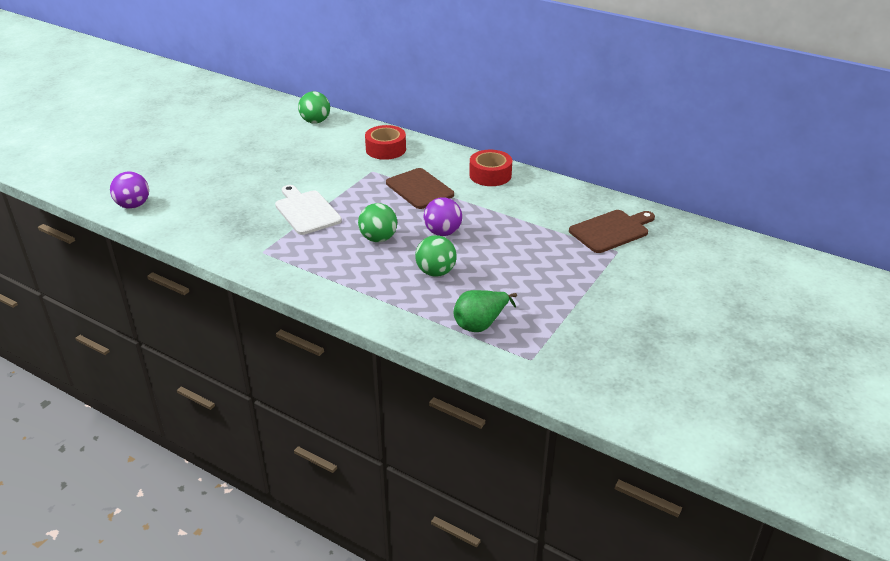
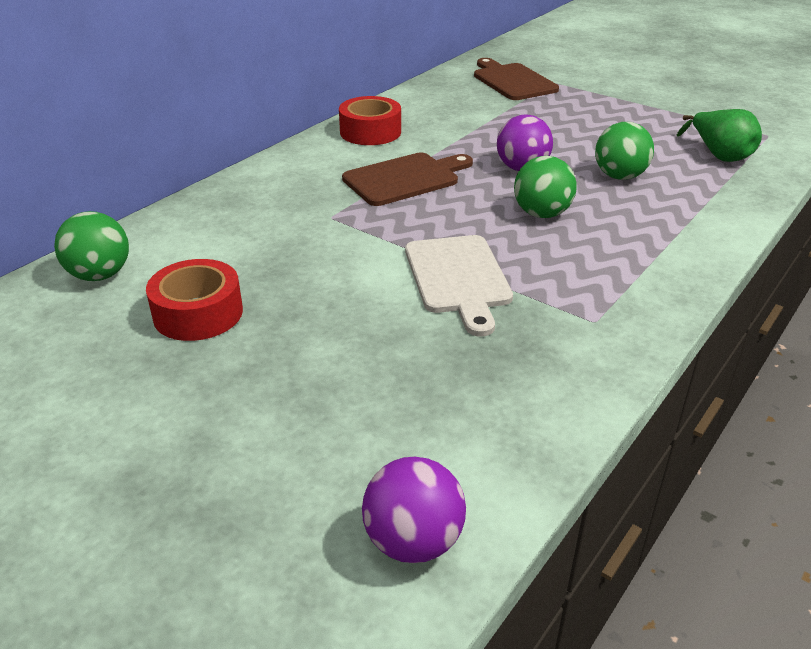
camera: 85 degrees left, 0 degrees up
white cutting board [275,185,342,235] -> white cutting board turned 75 degrees counterclockwise [405,235,513,336]
red tape [365,125,406,160] -> red tape moved to [146,259,243,341]

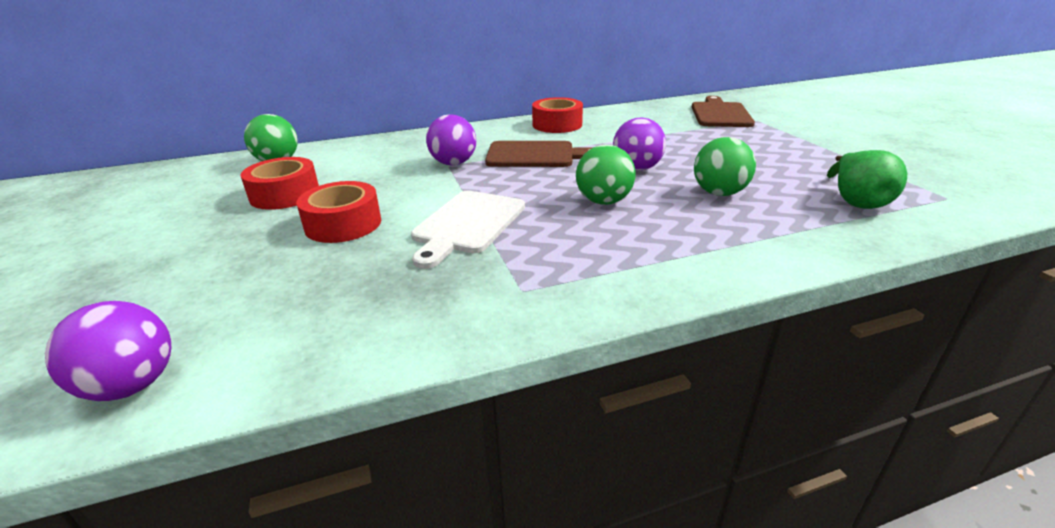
camera: 35 degrees right, 5 degrees down
none -> red tape [296,181,381,243]
none -> purple ball [426,114,476,165]

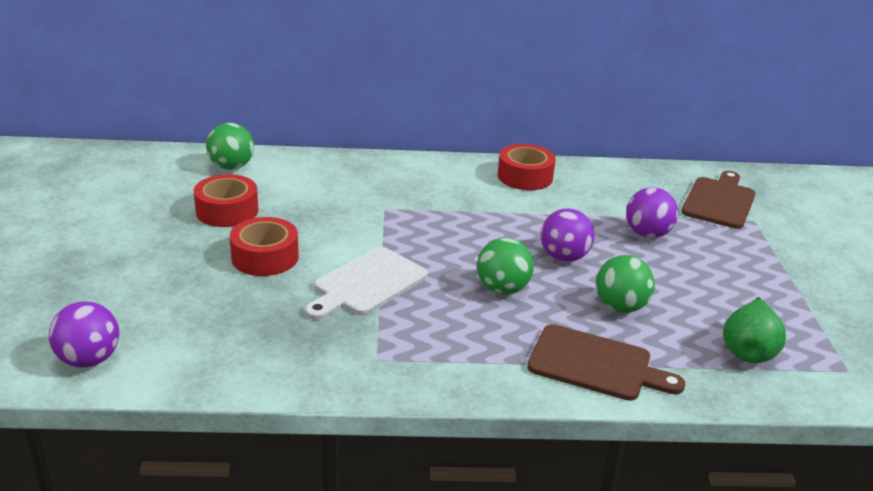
camera: 15 degrees right, 0 degrees up
purple ball [426,114,476,165] -> purple ball moved to [626,187,678,238]
brown cutting board [485,141,592,167] -> brown cutting board moved to [527,324,685,401]

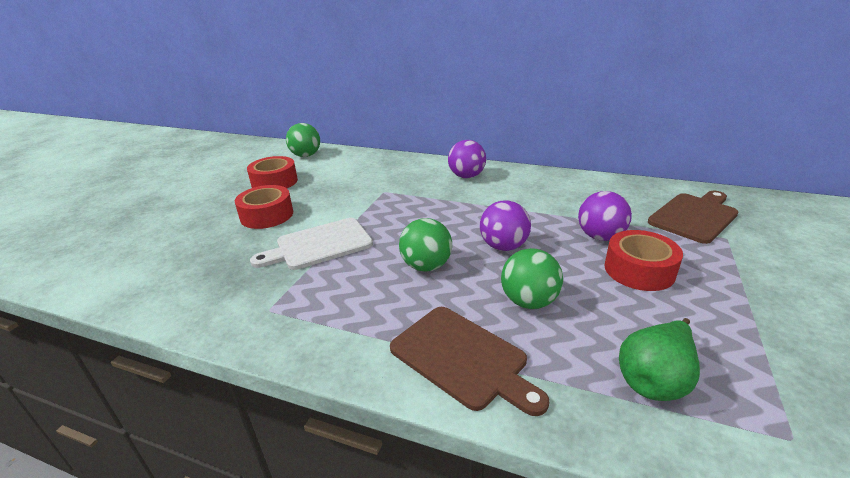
camera: 25 degrees right, 0 degrees up
purple ball [49,301,119,368] -> purple ball moved to [448,140,486,178]
red tape [498,144,556,190] -> red tape moved to [605,230,683,291]

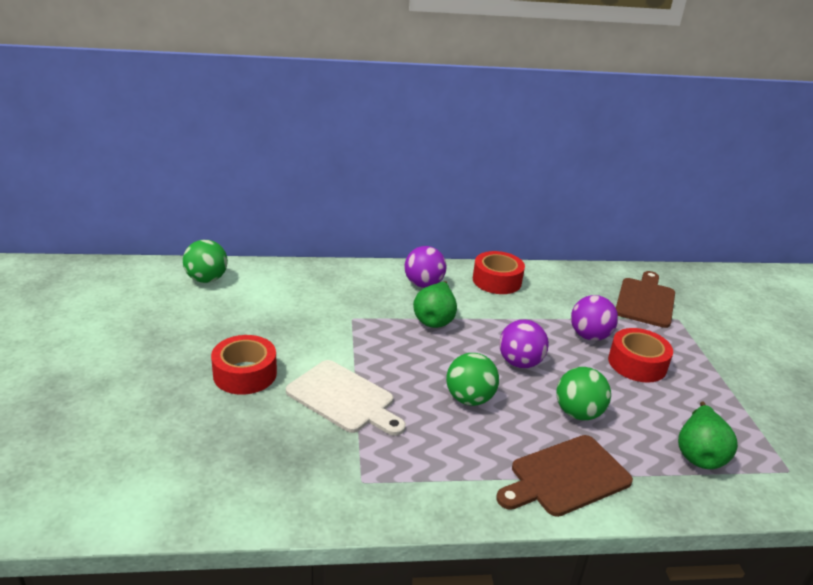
camera: 30 degrees left, 0 degrees up
red tape [247,156,298,188] -> red tape moved to [473,251,525,294]
white cutting board [250,218,373,270] -> white cutting board turned 90 degrees counterclockwise [286,360,406,436]
brown cutting board [390,307,549,416] -> brown cutting board turned 135 degrees clockwise [496,435,633,517]
none -> green pear [413,281,457,328]

